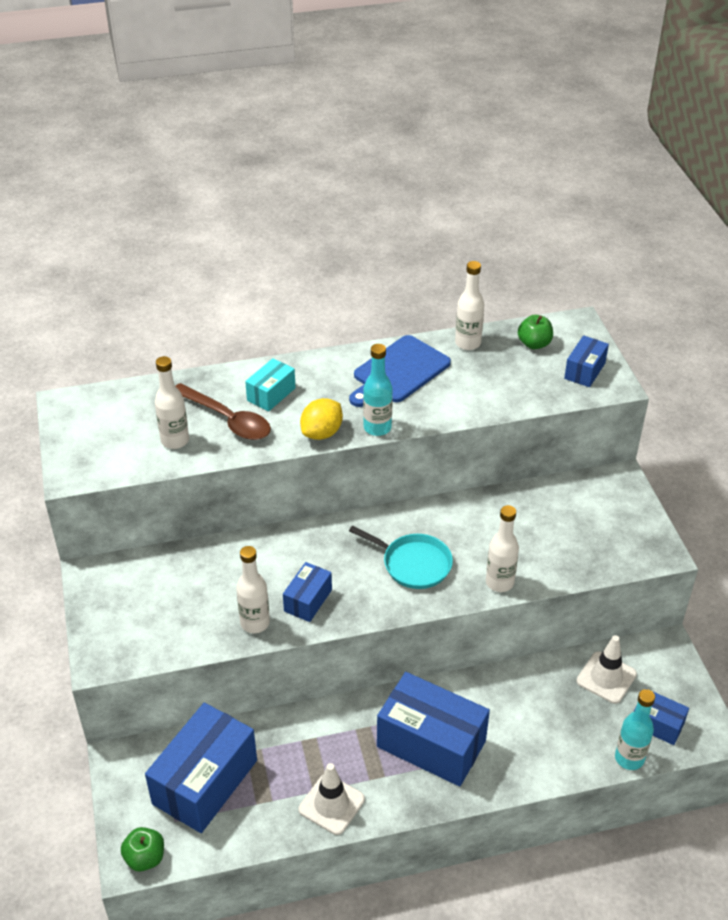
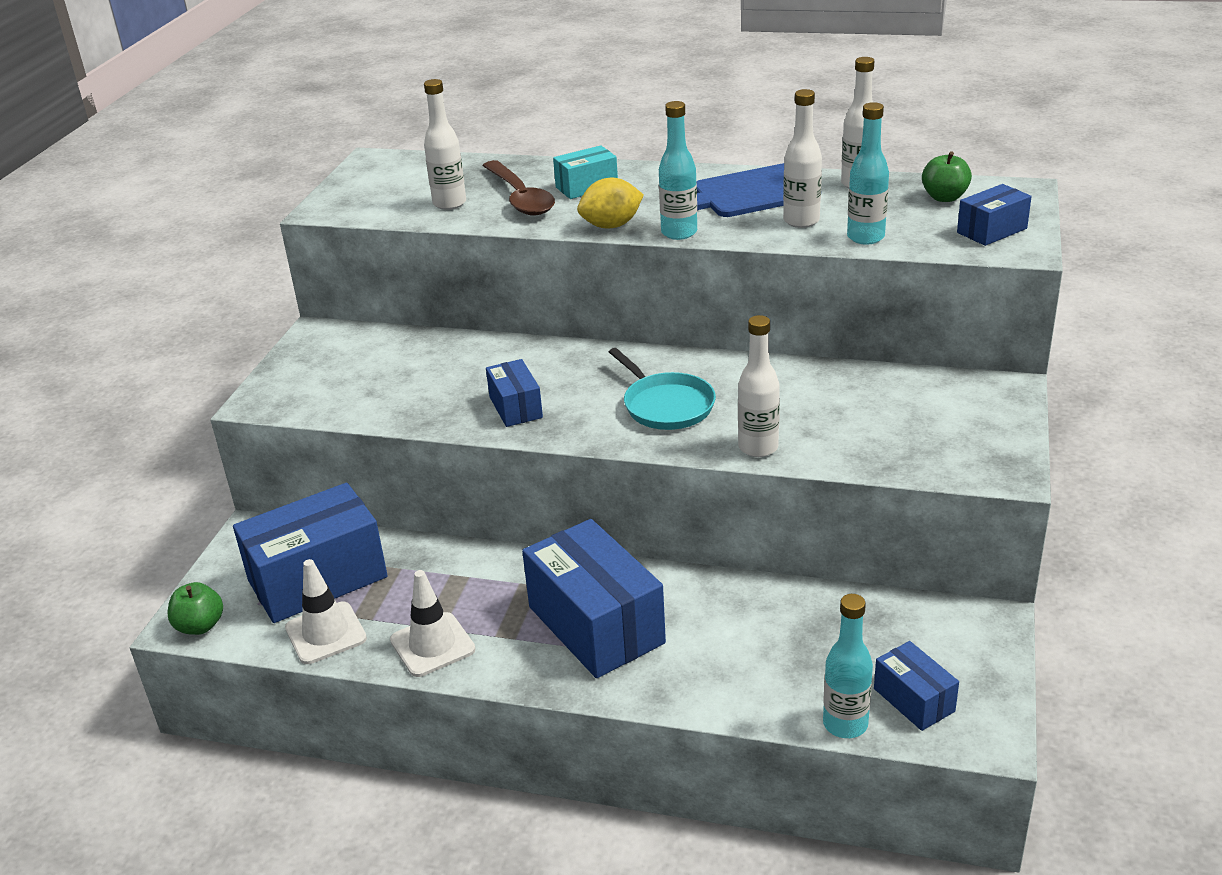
camera: 30 degrees right, 10 degrees down
white bottle [236,546,270,633] -> white bottle moved to [783,89,822,228]
blue box [283,562,332,622] -> blue box turned 75 degrees counterclockwise [486,359,543,427]
white traffic cone [576,635,637,704] -> white traffic cone moved to [285,559,367,664]
none -> turquoise bottle [847,102,889,245]

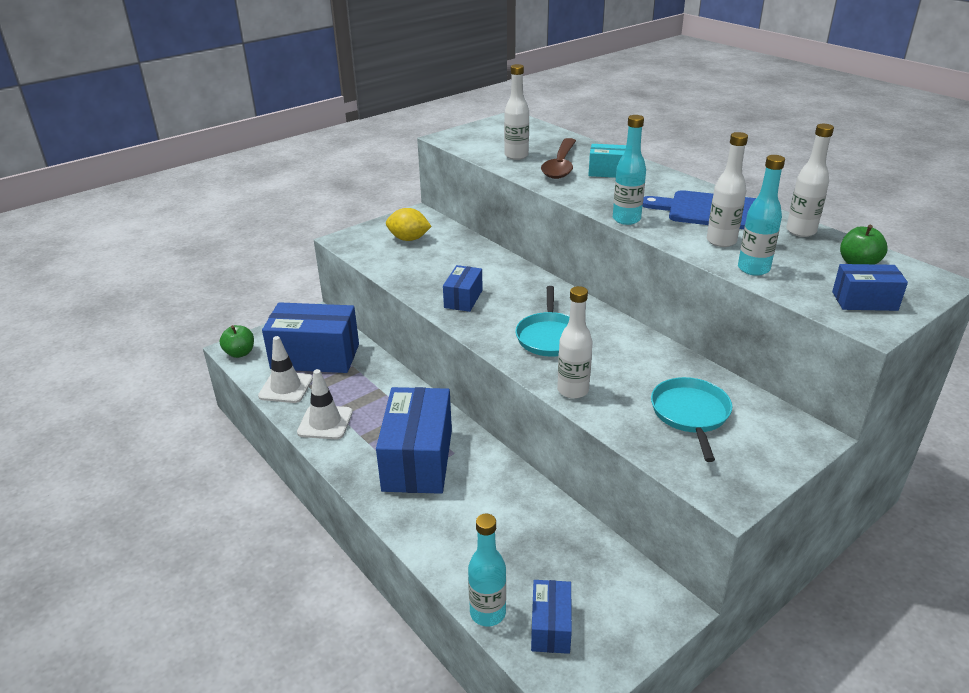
camera: 35 degrees right, 0 degrees up
yellow lemon [577,178,644,228] -> yellow lemon moved to [386,208,432,241]
none -> turquoise pan [651,377,732,462]

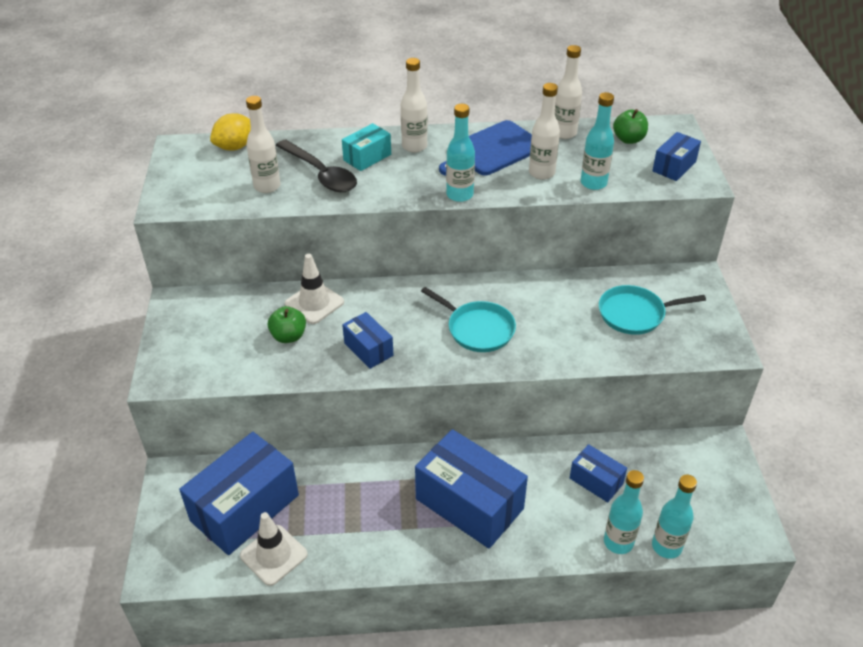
camera: 55 degrees left, 10 degrees up
green apple [220,325,254,358] -> green apple moved to [268,306,306,343]
white traffic cone [297,369,353,439] -> white traffic cone moved to [285,254,344,324]
yellow lemon [386,208,432,241] -> yellow lemon moved to [210,113,251,151]
blue box [531,580,572,654] -> blue box moved to [570,444,627,502]
brown spoon [541,138,576,179] -> black spoon [276,140,357,192]
white bottle [557,286,593,399] -> white bottle moved to [401,58,428,153]
turquoise pan [651,377,732,462] -> turquoise pan turned 45 degrees counterclockwise [599,285,706,335]
none -> turquoise bottle [604,470,644,554]

